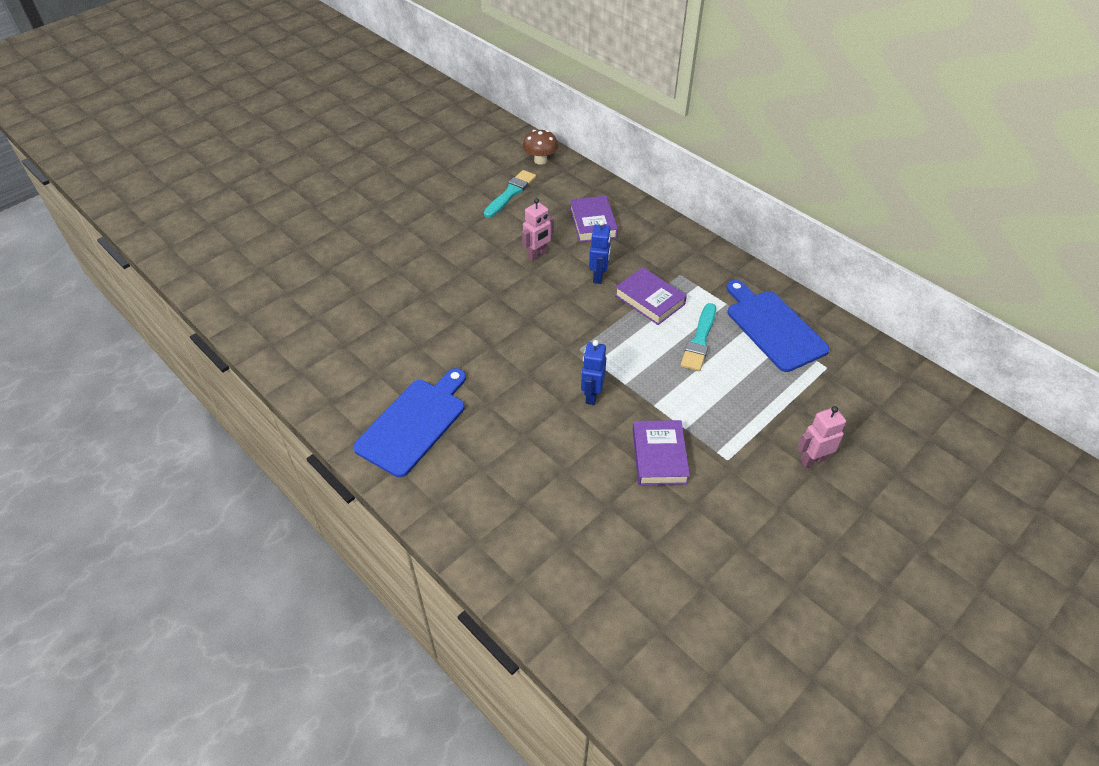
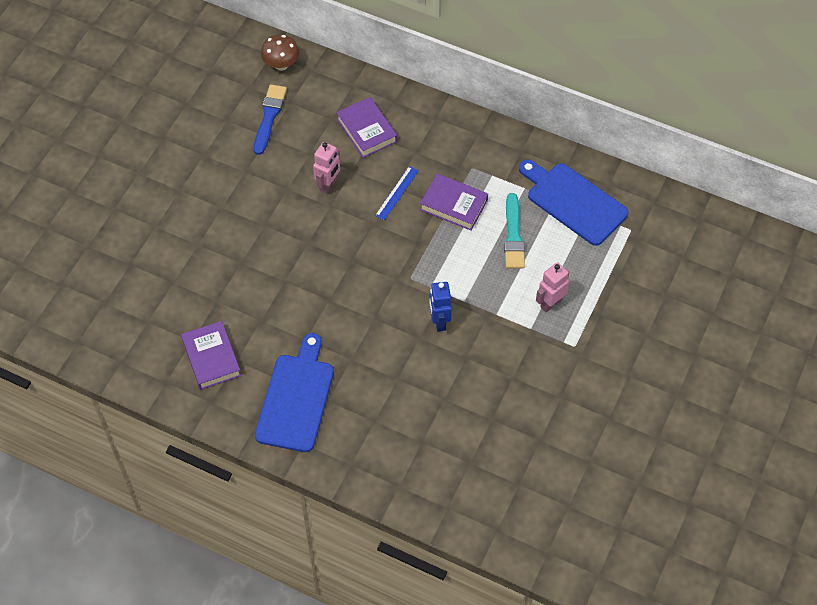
camera: 20 degrees left, 10 degrees up
turquoise brush [484,170,536,218] -> blue brush [254,84,287,155]
blue robot [589,220,611,284] -> blue ruler [375,166,419,220]
purple book [633,420,690,485] -> purple book moved to [181,321,241,390]
pink robot [797,406,846,468] -> pink robot moved to [536,262,569,312]

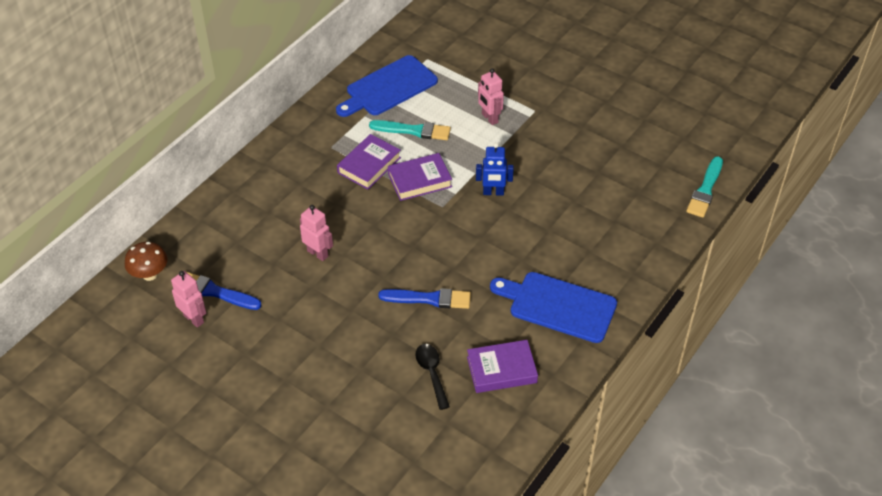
camera: 80 degrees left, 10 degrees down
purple book [336,97,397,158] -> purple book moved to [388,153,452,201]
blue ruler [375,166,419,220] -> none
none -> pink robot [171,271,206,328]
none -> blue brush [378,288,471,309]
none -> black spoon [415,344,450,410]
none -> turquoise brush [686,156,723,218]

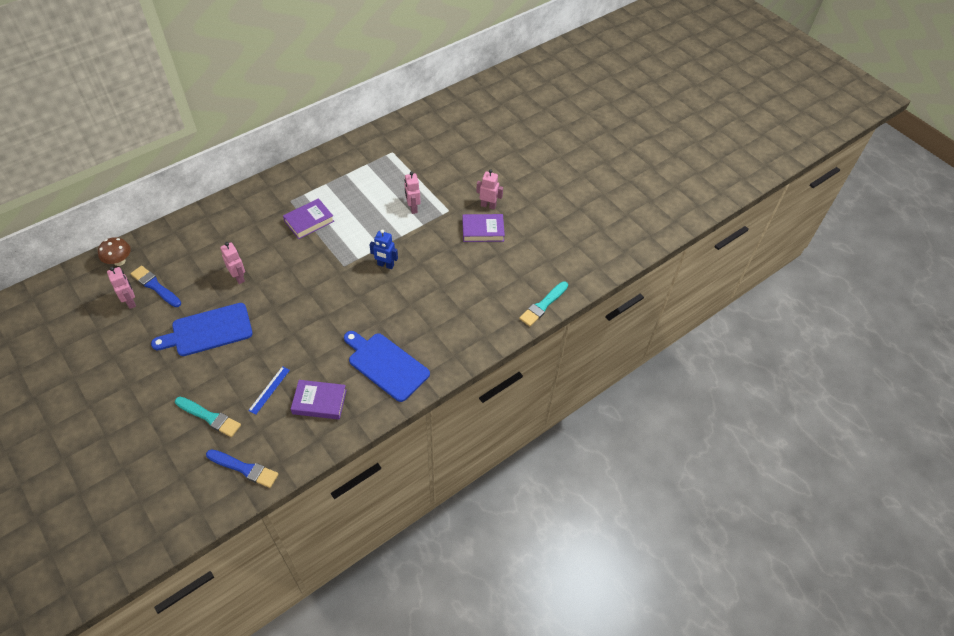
camera: 15 degrees right, 5 degrees up
blue cutting board [336,55,438,117] -> blue cutting board moved to [151,303,253,356]
turquoise brush [369,120,451,140] -> turquoise brush moved to [175,397,241,437]
blue brush [378,288,471,309] -> blue brush moved to [206,449,279,488]
purple book [388,153,452,201] -> purple book moved to [462,214,505,242]
black spoon [415,344,450,410] -> blue ruler [248,366,290,415]
none -> pink robot [476,169,503,210]

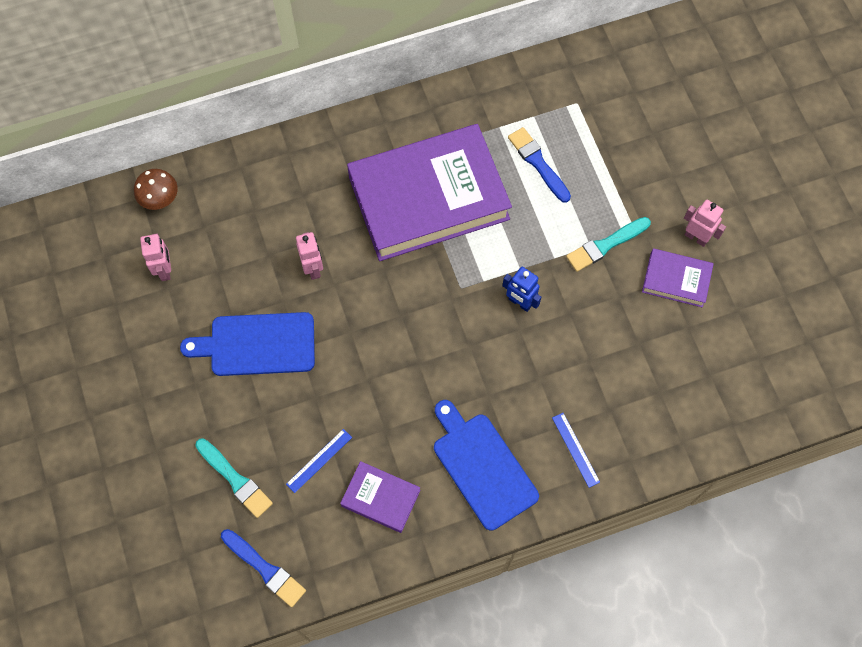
camera: 20 degrees right, 15 degrees up
blue brush [131,266,181,307] -> blue brush moved to [508,127,571,203]
purple book [283,198,334,239] -> purple book [347,124,512,261], size x2.29
pink robot [405,172,421,214] -> none
turquoise brush [519,281,568,326] -> turquoise brush moved to [566,217,651,272]
none -> blue ruler [552,413,600,488]

